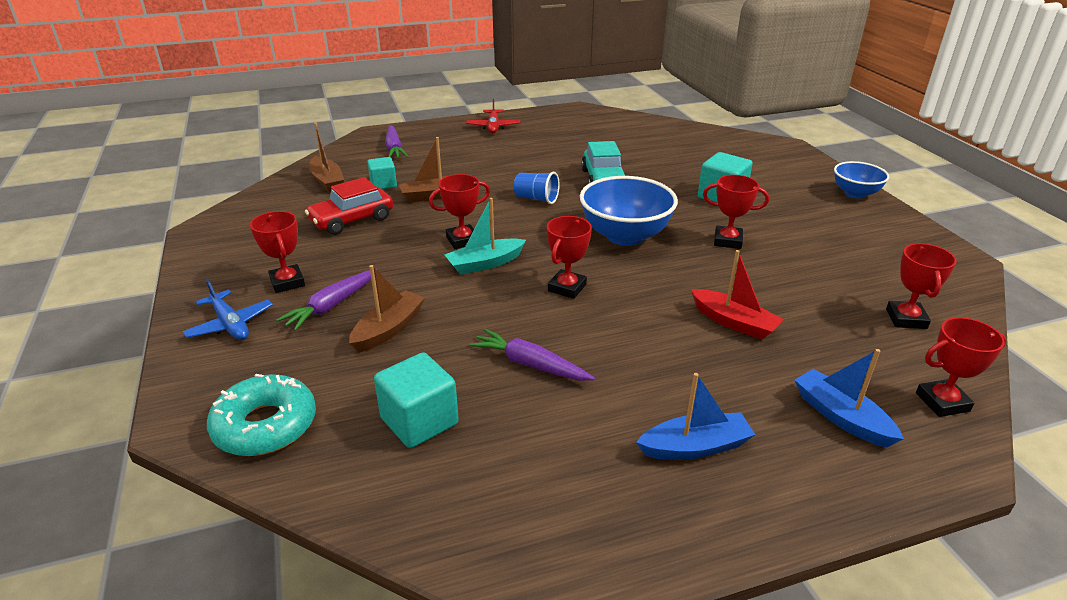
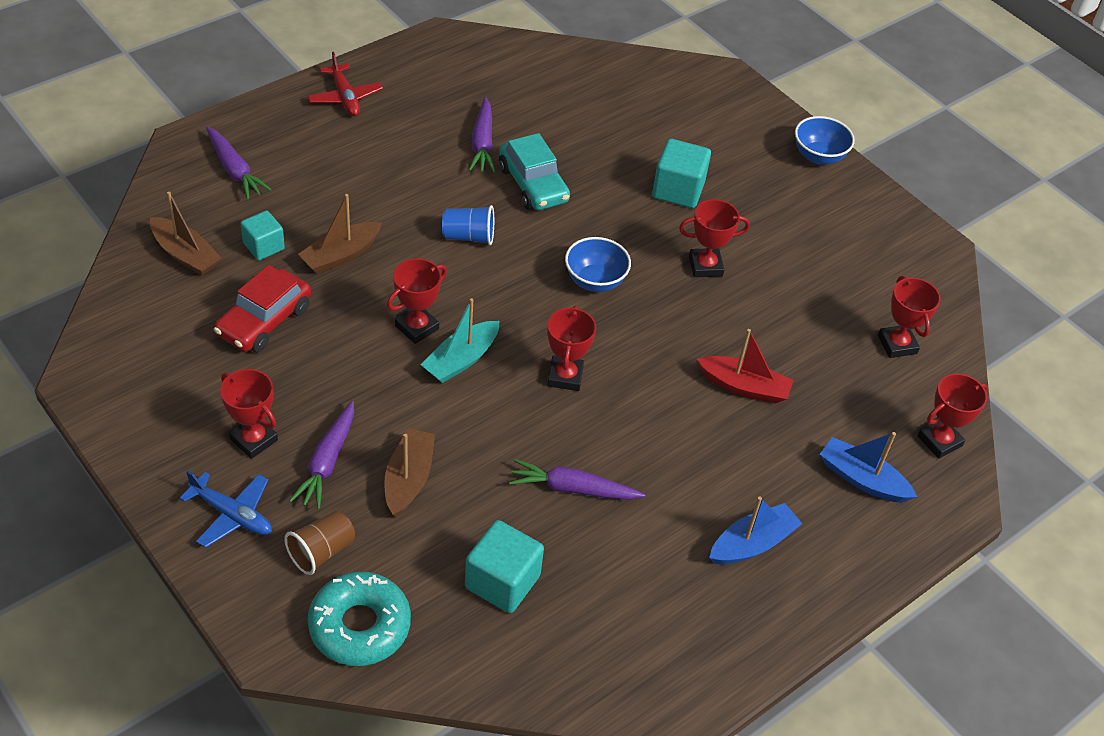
camera: 25 degrees left, 15 degrees up
blue bowl [580,176,678,246] -> blue bowl [565,237,631,292], size x0.60
none -> brown cup [284,511,355,575]
none -> purple carrot [469,97,495,172]

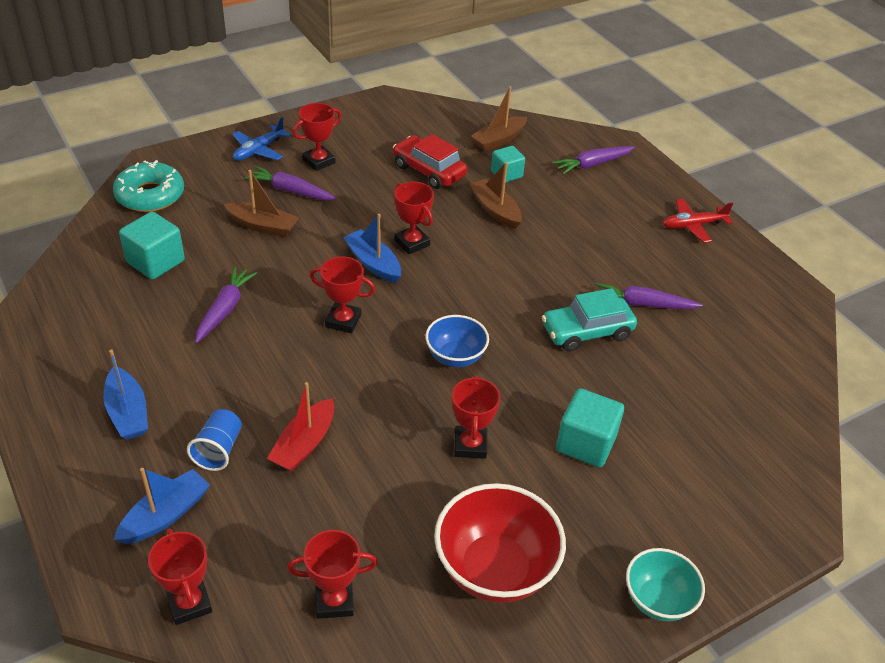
camera: 100 degrees right, 5 degrees down
brown cup [284,511,355,575] -> none
turquoise boat [421,298,499,383] -> blue boat [343,214,401,283]
blue cup [442,205,494,245] -> blue cup moved to [187,409,242,471]
blue bowl [795,116,855,165] -> turquoise bowl [626,548,705,621]
none -> red bowl [434,483,566,603]

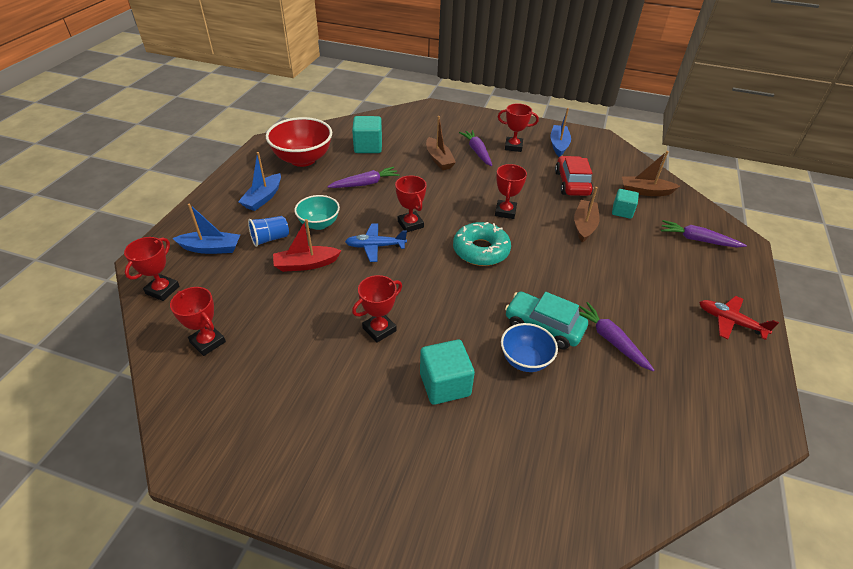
camera: 50 degrees right, 0 degrees up
turquoise donut [113,160,184,212] -> turquoise donut moved to [453,222,511,266]
blue plane [232,117,291,161] -> blue plane moved to [345,223,407,262]
blue boat [343,214,401,283] -> blue boat moved to [550,108,571,157]
blue bowl [425,315,489,367] -> blue bowl moved to [501,323,558,372]
red bowl [434,483,566,603] -> red bowl moved to [266,117,332,167]
turquoise bowl [626,548,705,621] -> turquoise bowl moved to [294,195,340,230]

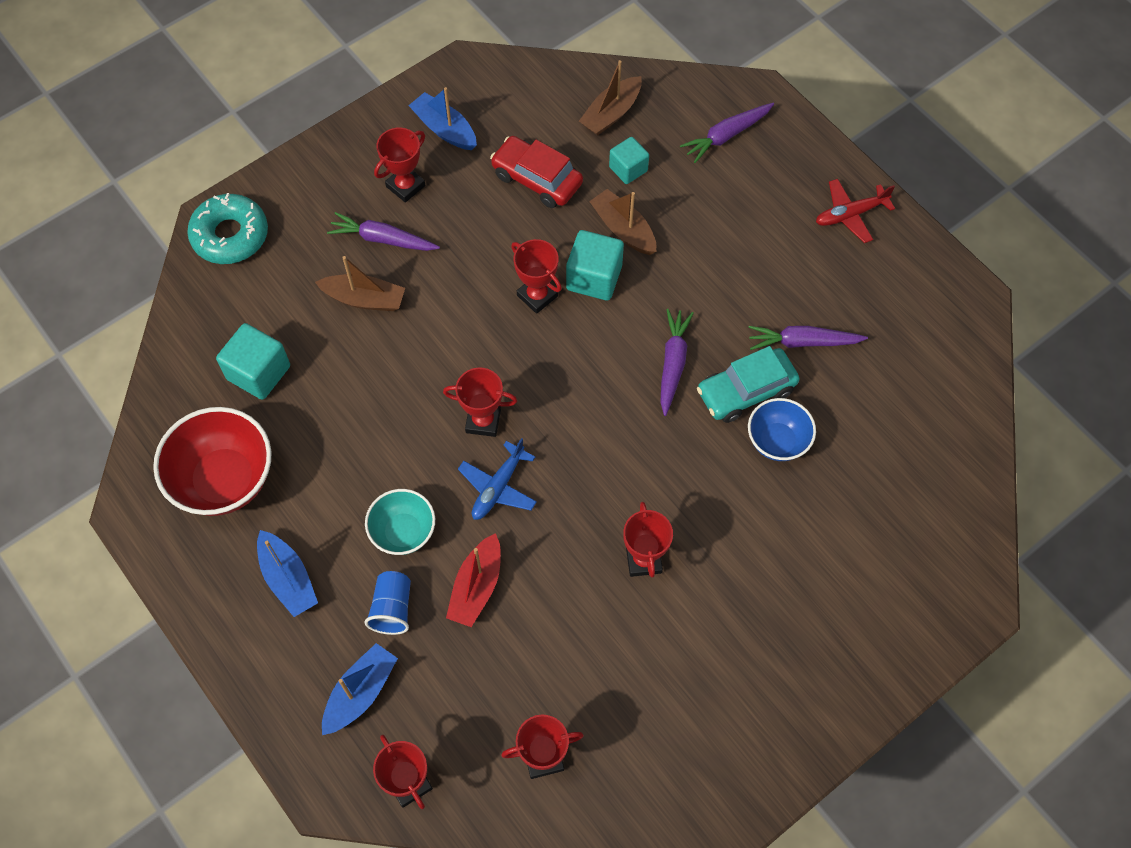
camera: 55 degrees left, 20 degrees up
purple carrot [327,167,400,188] -> purple carrot moved to [660,309,694,416]
turquoise cube [420,340,475,405] -> turquoise cube moved to [566,230,624,301]
turquoise donut [453,222,511,266] -> turquoise donut moved to [187,193,268,264]

